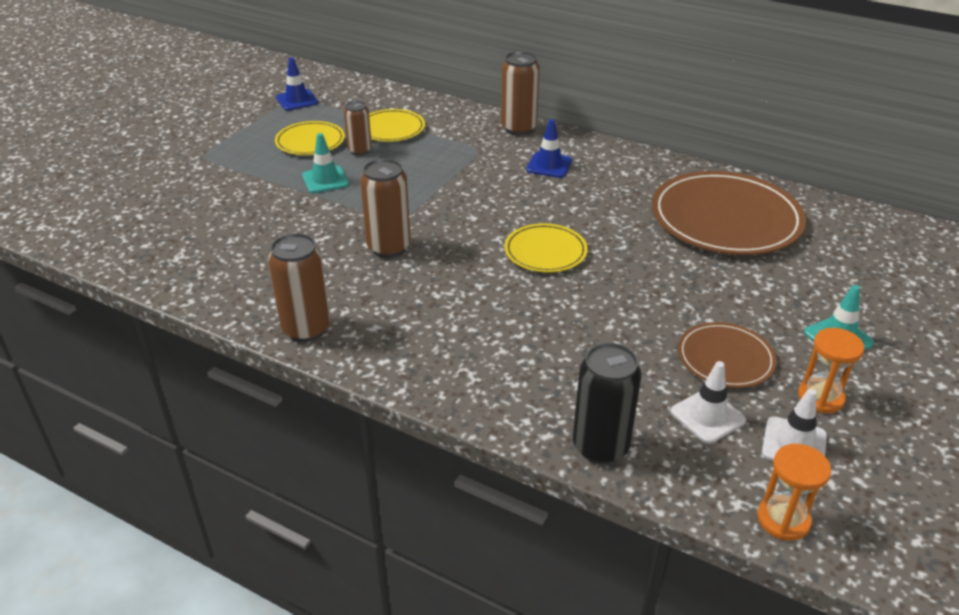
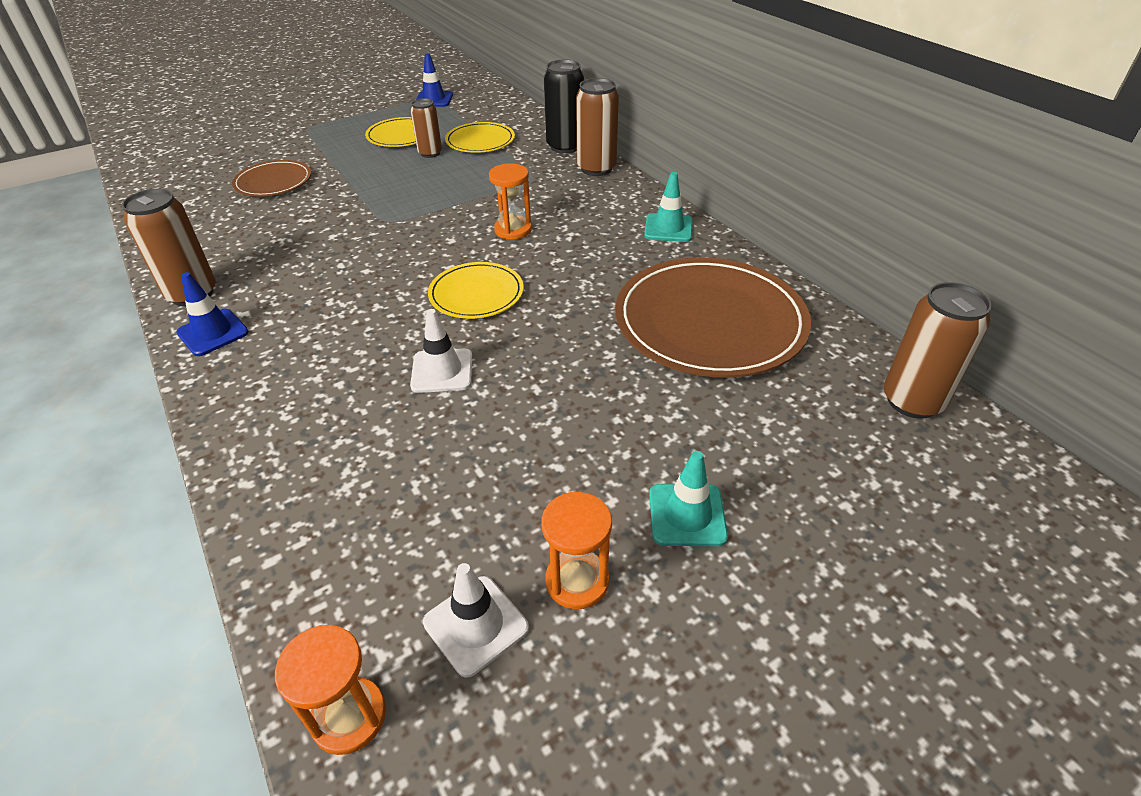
camera: 30 degrees right, 5 degrees up
turquoise traffic cone [302,133,349,193] -> turquoise traffic cone moved to [644,172,693,242]
brown can [360,158,411,258] -> brown can moved to [884,282,992,419]
blue traffic cone [526,119,572,178] -> blue traffic cone moved to [176,272,249,356]
black can [573,343,642,464] -> black can moved to [544,59,584,154]
white traffic cone [671,361,746,444] -> white traffic cone moved to [410,309,472,393]
brown plate [678,322,777,388] -> brown plate moved to [232,160,311,196]
none -> orange hourglass [489,163,532,240]

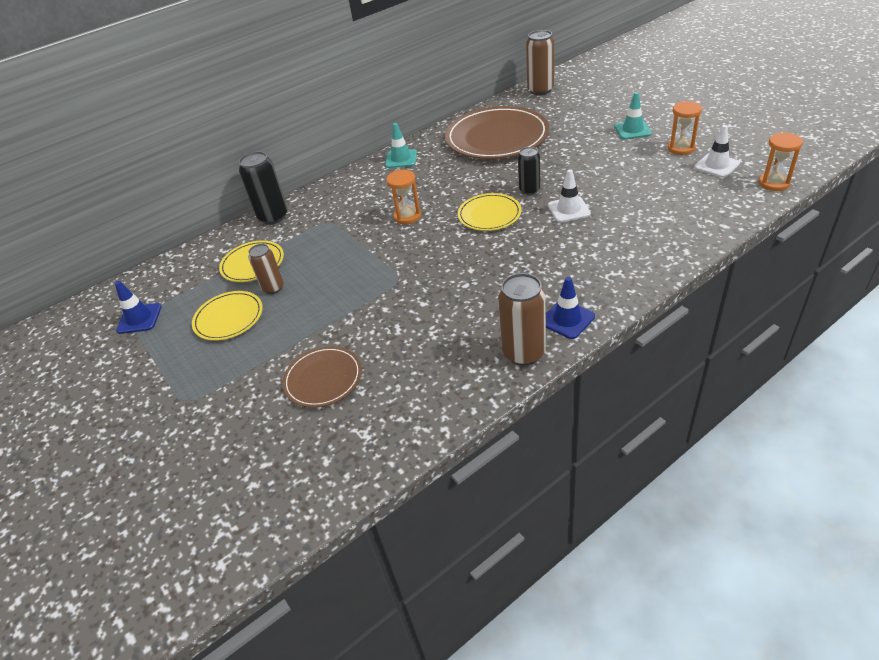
camera: 90 degrees left, 0 degrees up
brown can [576,78,619,176] -> none
none -> black can [518,147,540,195]

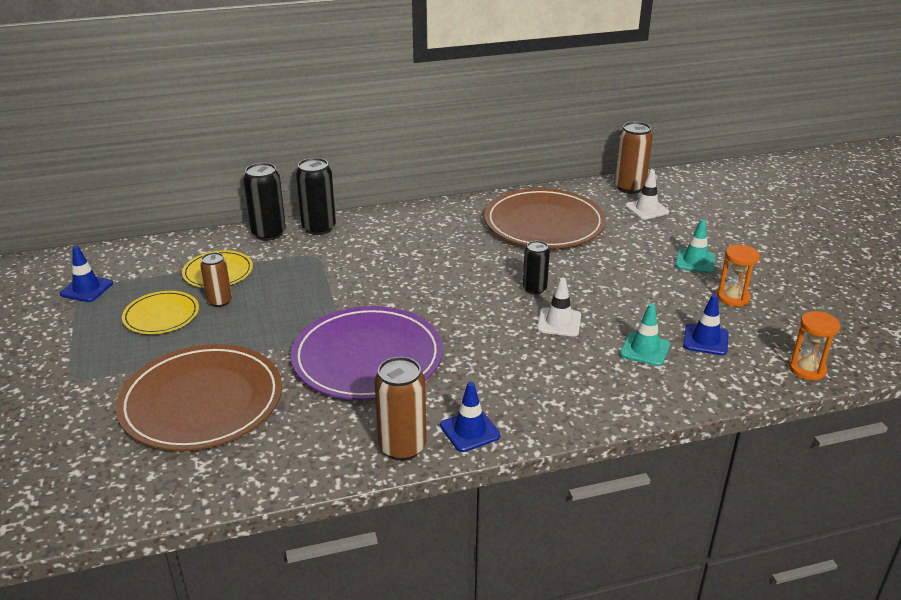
camera: 15 degrees right, 10 degrees down
brown plate [282,346,362,408] -> brown plate [116,344,282,451], size x1.90
turquoise traffic cone [385,123,417,168] -> turquoise traffic cone moved to [620,303,670,366]
orange hourglass [386,170,421,224] -> none
yellow plate [458,193,521,231] -> none
white traffic cone [694,125,740,178] -> white traffic cone moved to [625,170,669,220]
none -> purple plate [291,306,443,400]
none -> black can [296,158,336,235]
none -> blue traffic cone [683,294,729,355]

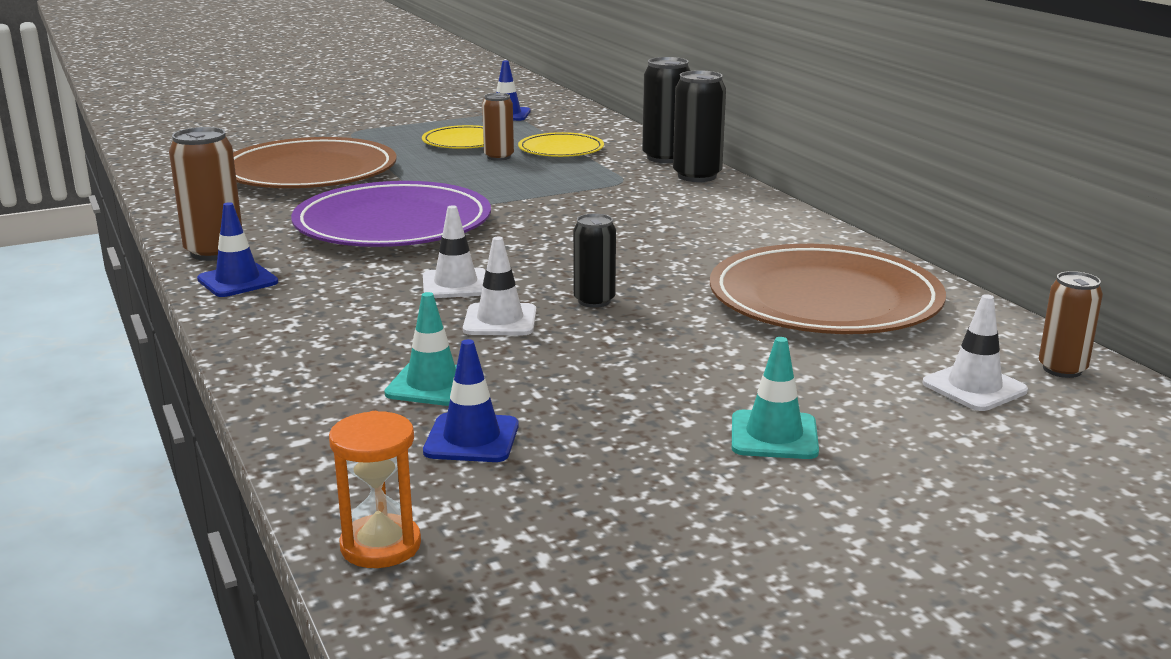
camera: 80 degrees right, 10 degrees down
brown can [614,122,653,194] -> brown can [1039,271,1103,378], size x0.64
orange hourglass [717,245,760,306] -> none
none -> white traffic cone [423,205,486,298]

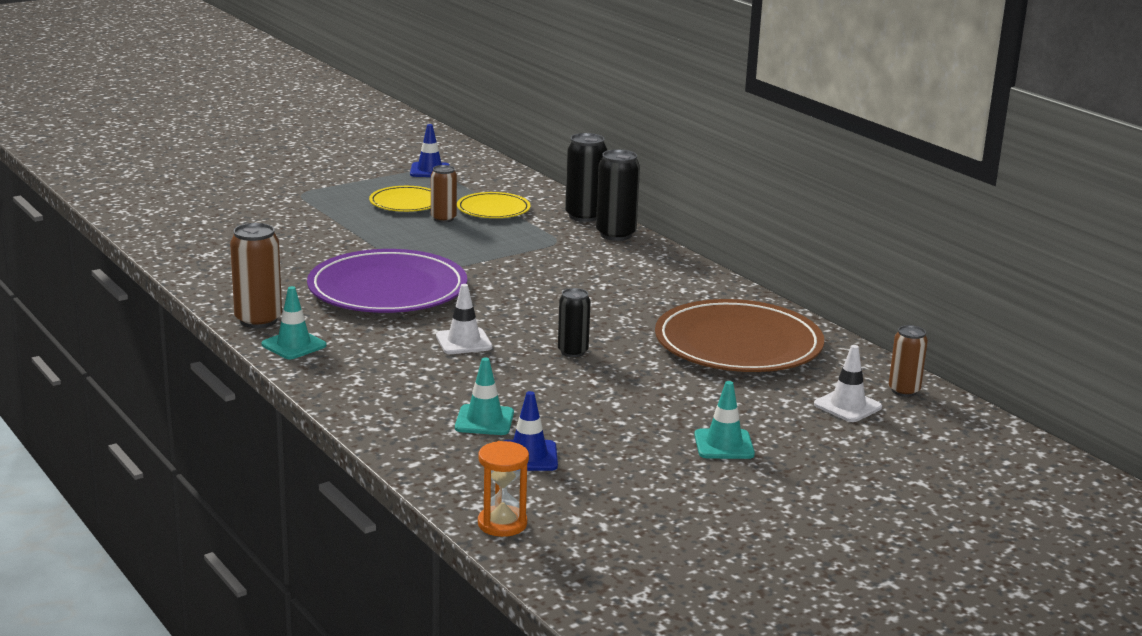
camera: 10 degrees left, 0 degrees up
blue traffic cone [197,202,278,297] -> turquoise traffic cone [261,286,326,359]
brown plate [233,137,397,188] -> none
white traffic cone [463,237,536,335] -> none

